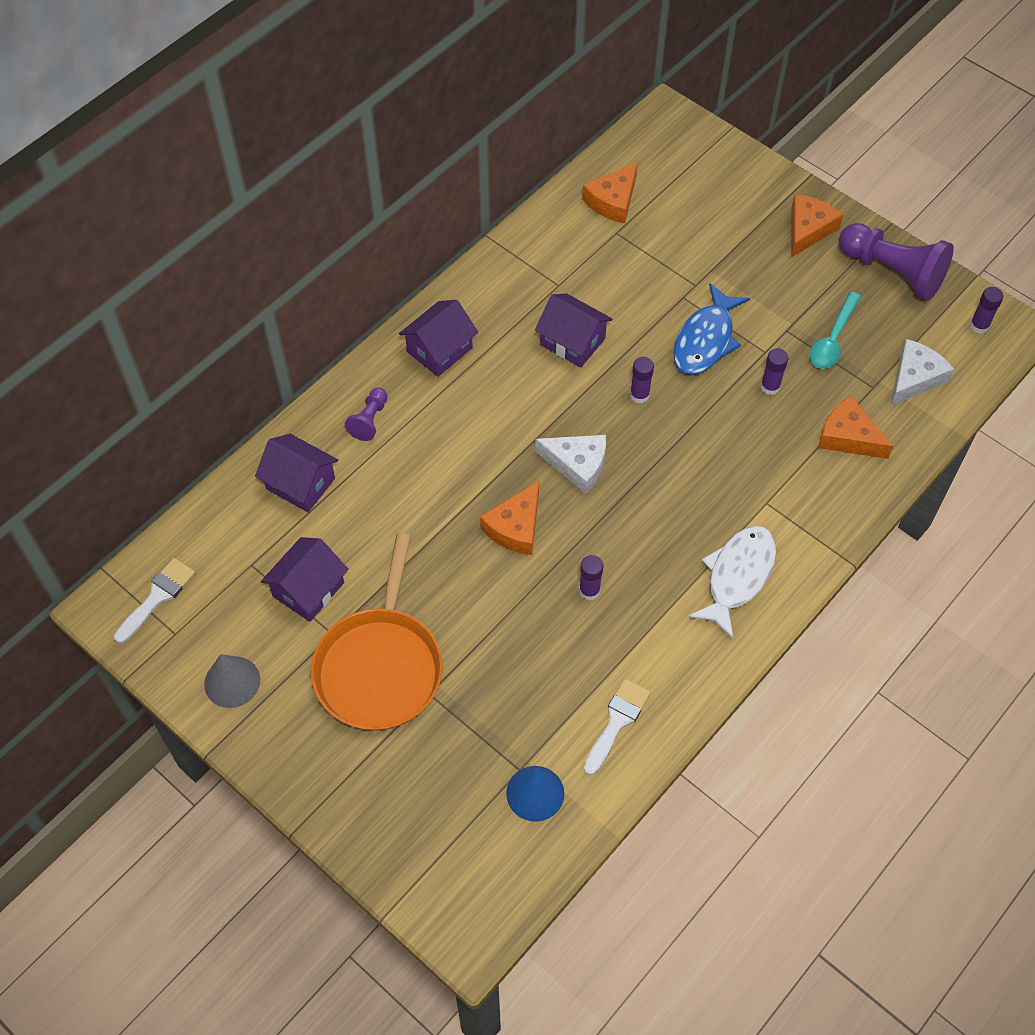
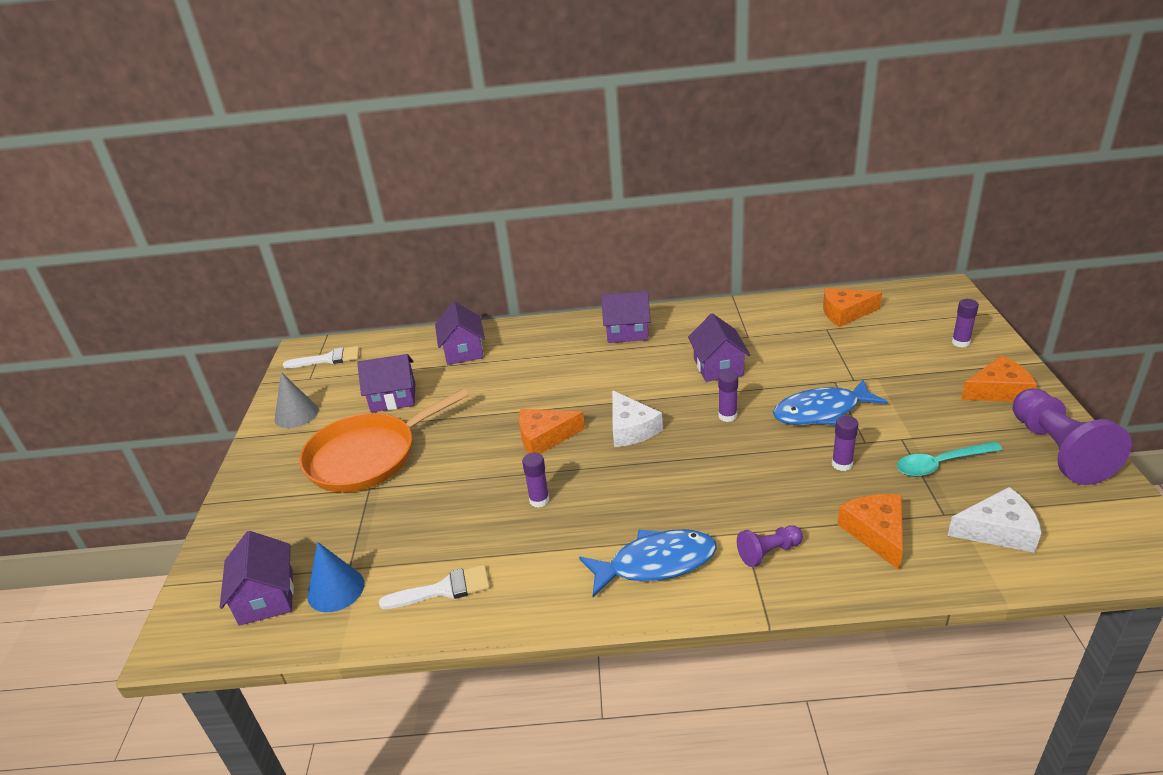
camera: 50 degrees right, 25 degrees down
purple pawn [345,387,388,441] -> purple pawn moved to [737,525,803,567]
white fish [688,526,776,639] -> blue fish [579,529,717,597]
purple glue stick [970,287,1003,334] -> purple glue stick moved to [952,299,979,348]
none -> purple house [220,531,294,626]

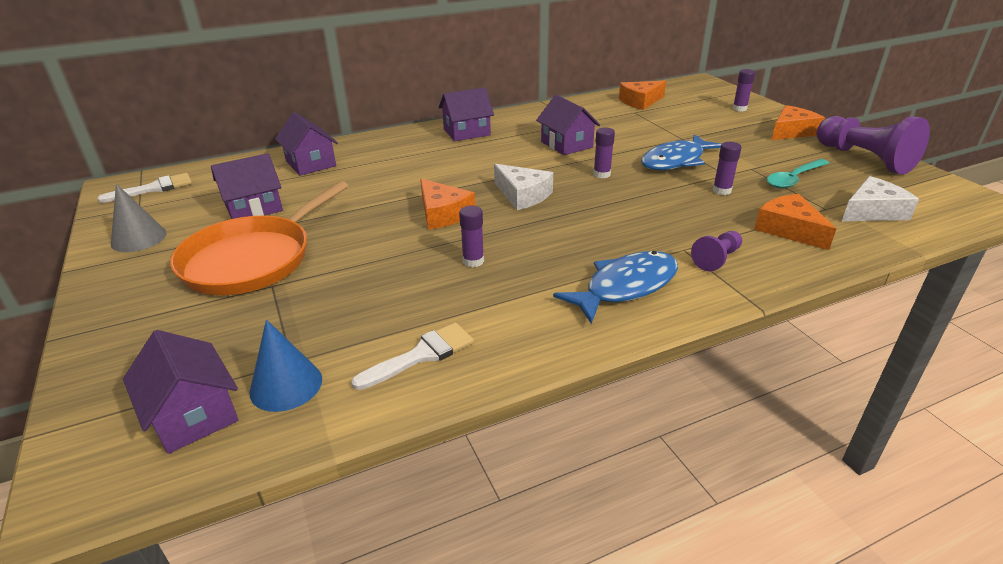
camera: 25 degrees left, 0 degrees up
orange cheese [519,409,585,454] -> orange cheese turned 90 degrees counterclockwise [420,179,475,230]

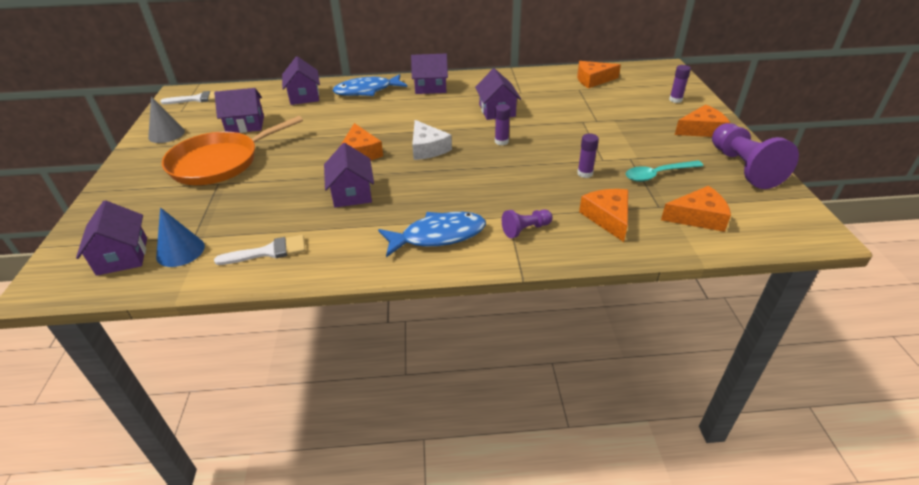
camera: 20 degrees right, 5 degrees up
purple glue stick [459,206,484,267] -> purple house [324,143,374,208]
blue fish [641,134,721,170] -> blue fish moved to [333,74,407,96]
white cheese [842,176,919,221] -> orange cheese [661,186,731,232]

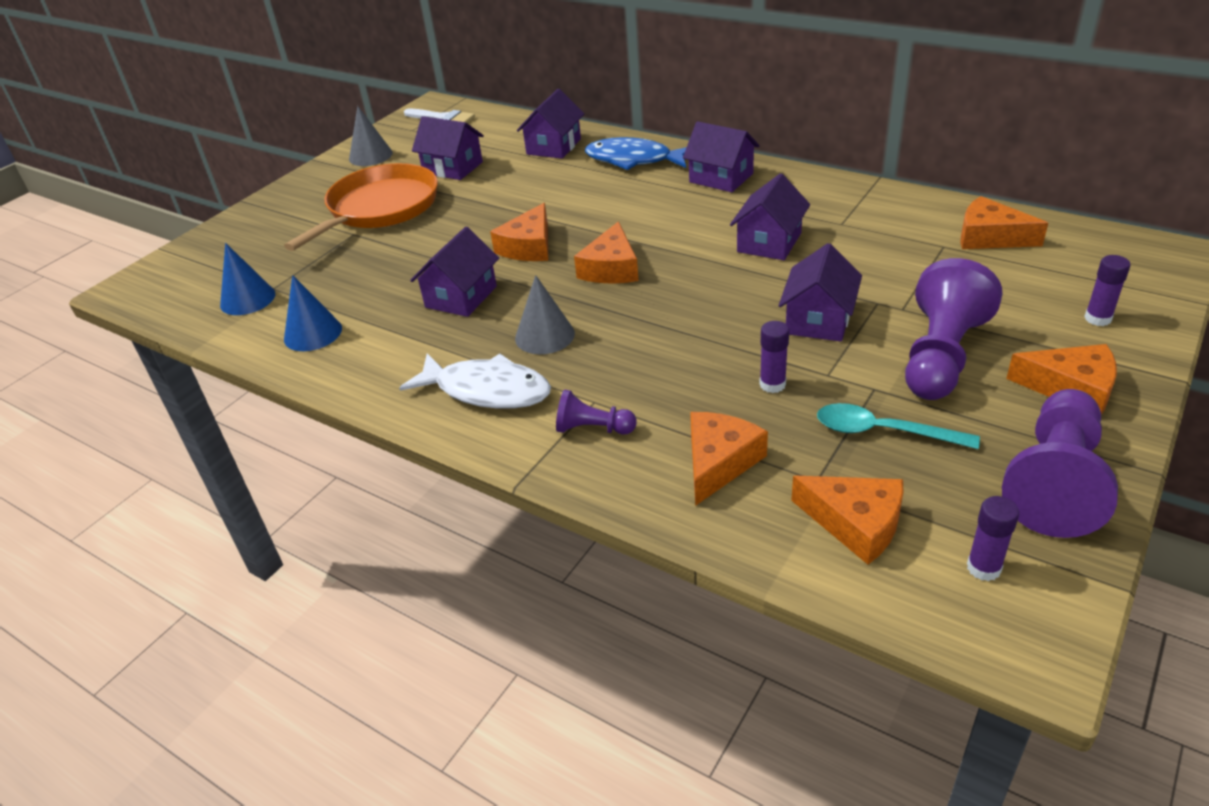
camera: 40 degrees right, 0 degrees up
purple house [76,200,147,276] -> purple house moved to [779,243,862,341]
orange pan [162,116,303,185] -> orange pan turned 120 degrees clockwise [284,163,438,251]
white brush [214,235,305,265] -> blue cone [284,275,342,351]
blue fish [378,212,486,257] -> white fish [399,353,551,409]
white cheese [412,120,452,160] -> orange cheese [574,222,639,284]
purple glue stick [495,104,510,145] -> purple glue stick moved to [967,496,1019,581]
none -> grey cone [515,275,575,354]
none -> purple pawn [905,258,1003,400]

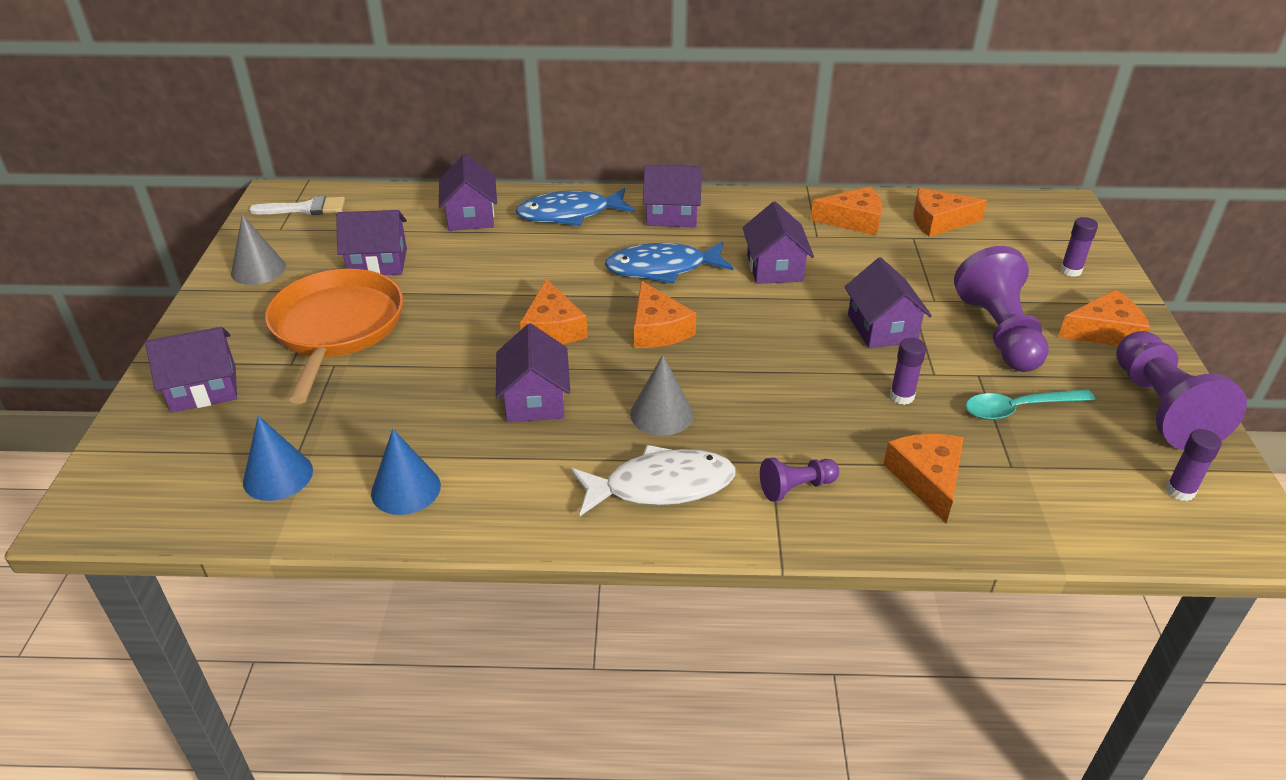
camera: 35 degrees left, 0 degrees up
orange cheese [791,476,903,564] -> orange cheese moved to [811,187,882,235]
none -> purple house [145,327,237,413]
none -> blue fish [605,242,733,284]

